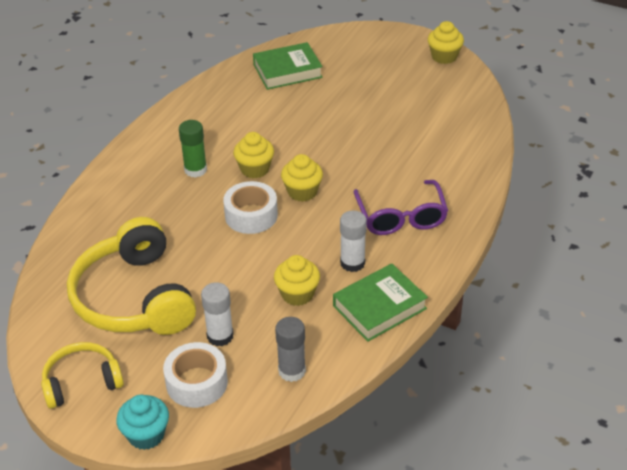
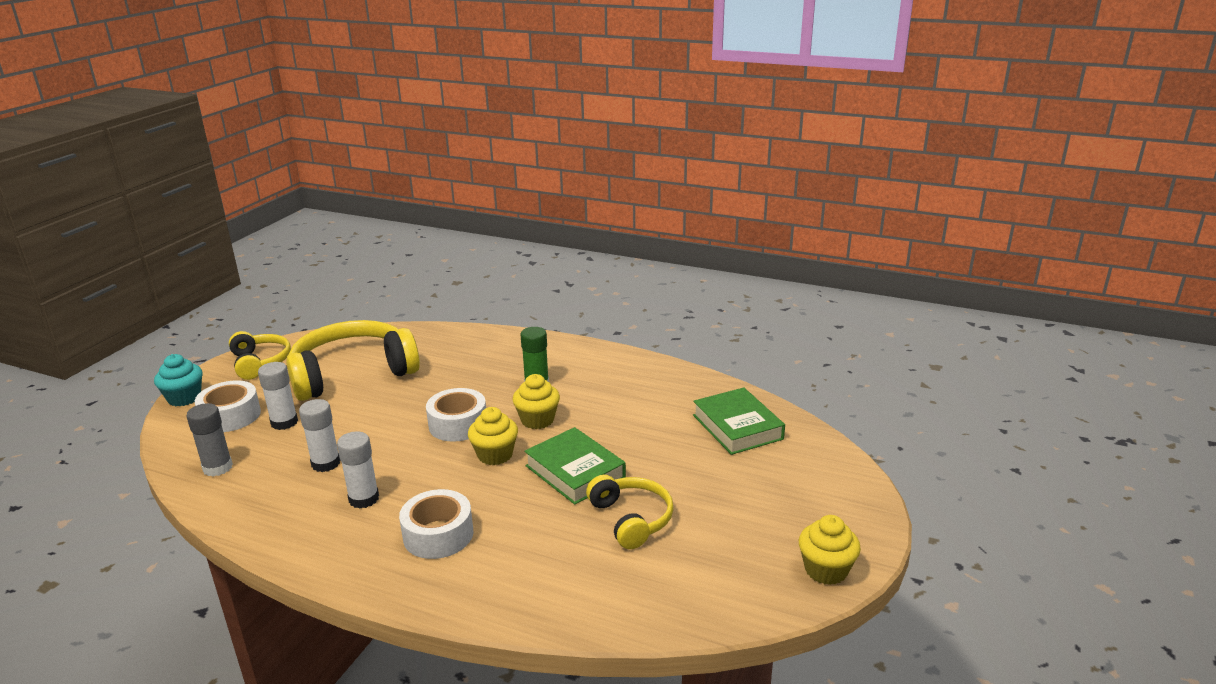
camera: 85 degrees right, 15 degrees down
yellow cupcake [274,255,320,306] -> white glue stick [299,399,340,472]
green book [333,263,428,342] -> green book moved to [524,427,626,505]
purple glasses [354,180,448,235] -> white tape [399,489,473,559]
none -> yellow headphones [586,475,674,549]

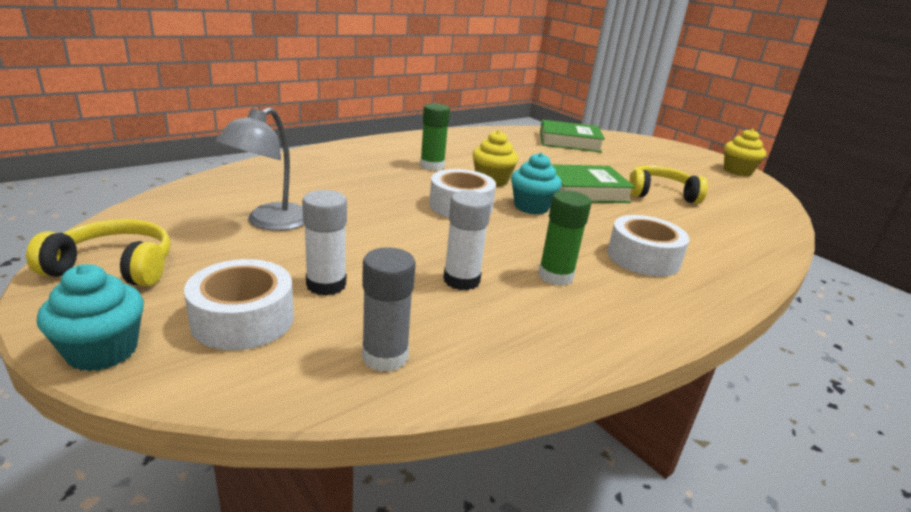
camera: 65 degrees left, 0 degrees up
yellow headphones [286,320,420,401] -> grey lamp [215,107,304,231]
white glue stick [337,431,379,508] -> green glue stick [538,190,591,286]
yellow cupcake [468,407,518,465] -> turquoise cupcake [511,153,562,215]

